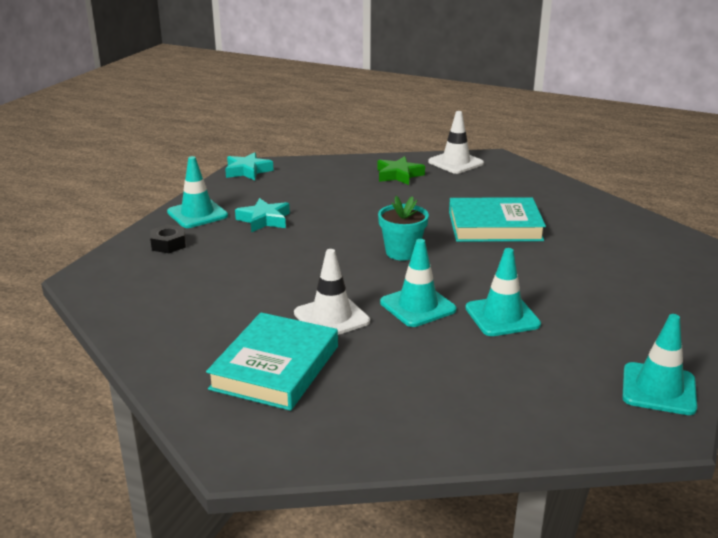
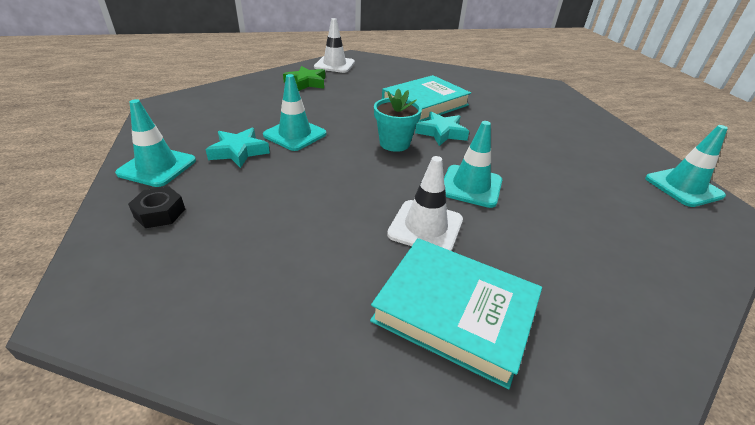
camera: 40 degrees left, 10 degrees up
turquoise book [206,312,338,411] -> turquoise book turned 45 degrees counterclockwise [370,238,542,389]
turquoise star [225,153,274,180] -> turquoise star moved to [415,112,469,146]
turquoise traffic cone [465,248,541,336] -> turquoise traffic cone moved to [263,74,327,151]

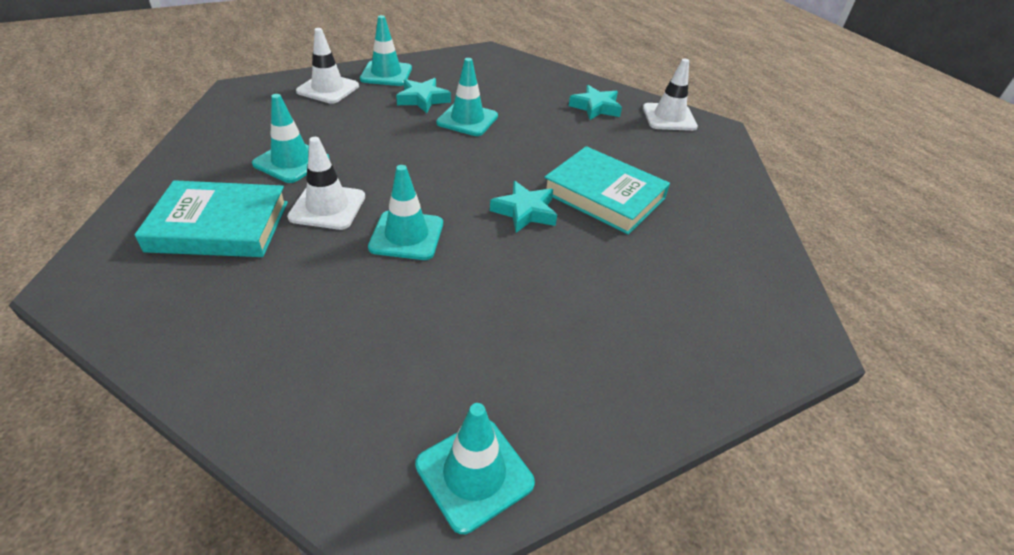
camera: 75 degrees right, 5 degrees up
black nut [128,186,185,228] -> white traffic cone [296,28,359,104]
green star [283,66,325,91] -> turquoise star [569,85,622,120]
turquoise book [370,238,542,389] -> turquoise book turned 75 degrees clockwise [135,180,288,257]
turquoise flower pot [374,88,422,152] -> none
none -> turquoise traffic cone [252,94,330,183]

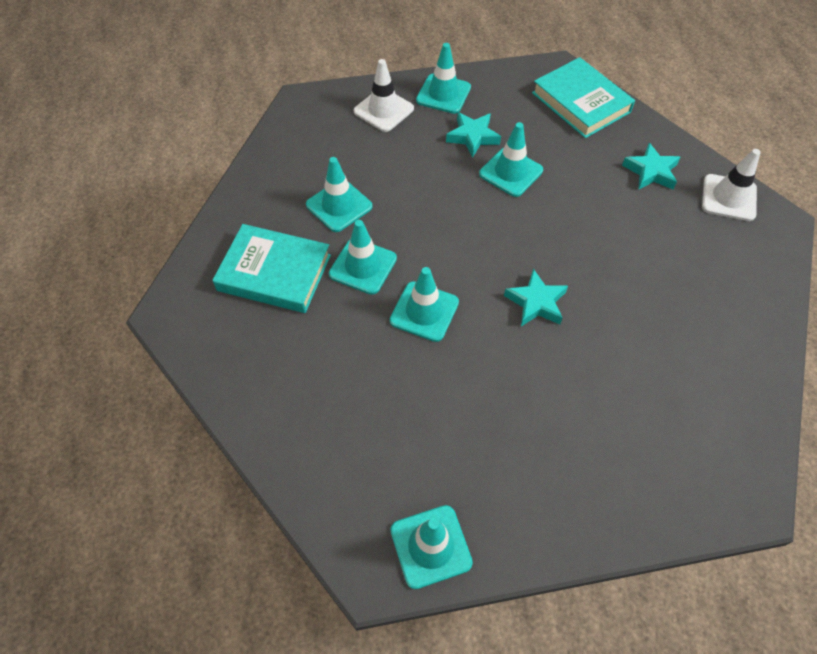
camera: 20 degrees right, 15 degrees up
white traffic cone [287,137,365,230] -> turquoise traffic cone [329,220,397,295]
turquoise book [544,146,670,235] -> turquoise book moved to [532,57,635,138]

